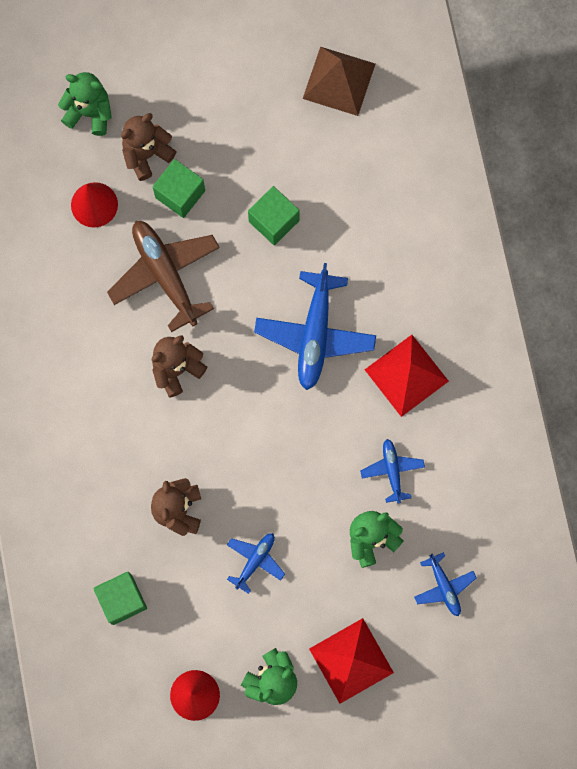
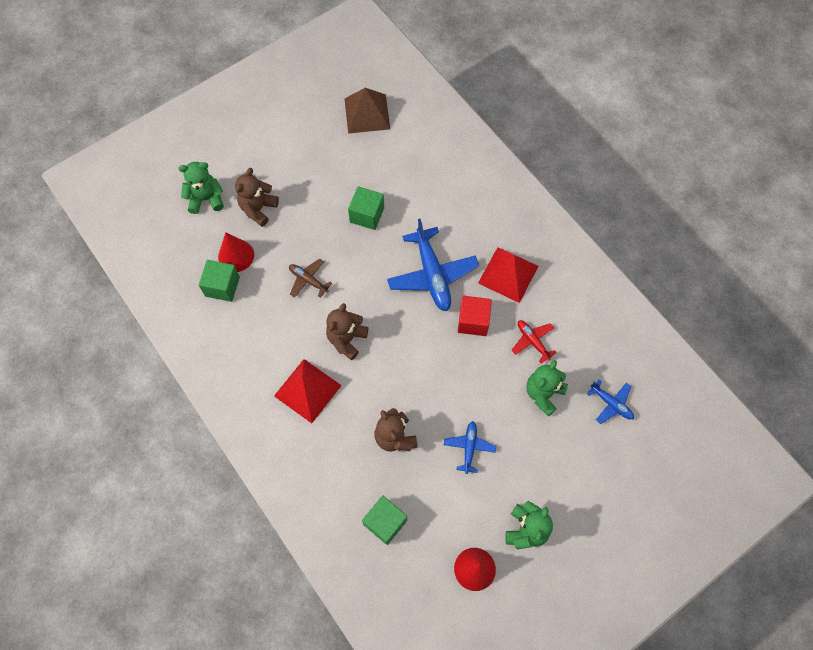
camera: 25 degrees left, 10 degrees down
brown plane [107,221,220,332] -> brown plane [289,259,332,298], size x0.52
green cube [153,159,205,218] -> green cube moved to [199,260,240,302]
red pyramid [309,618,394,704] -> red pyramid moved to [274,359,342,423]
blue plane [360,439,425,503] -> red plane [512,320,557,363]
none -> red cube [458,296,492,336]

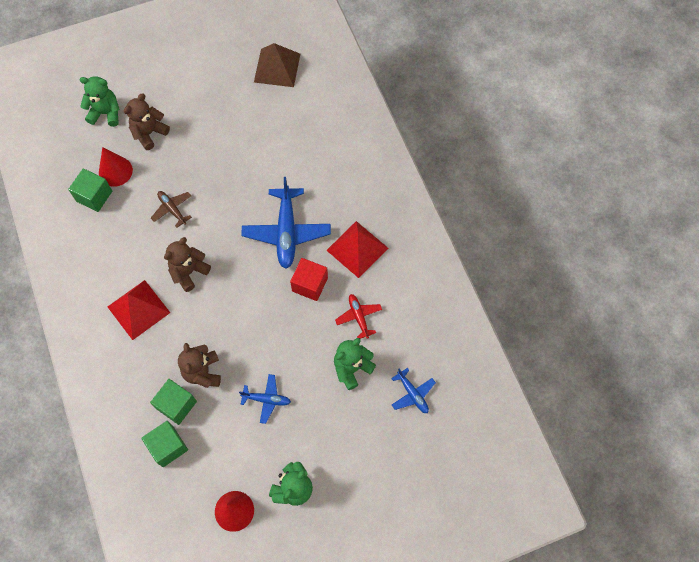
camera: 15 degrees right, 0 degrees up
green cube [348,186,384,230] -> green cube moved to [150,379,197,425]
blue plane [444,421,496,474] -> blue plane turned 75 degrees clockwise [239,374,291,424]

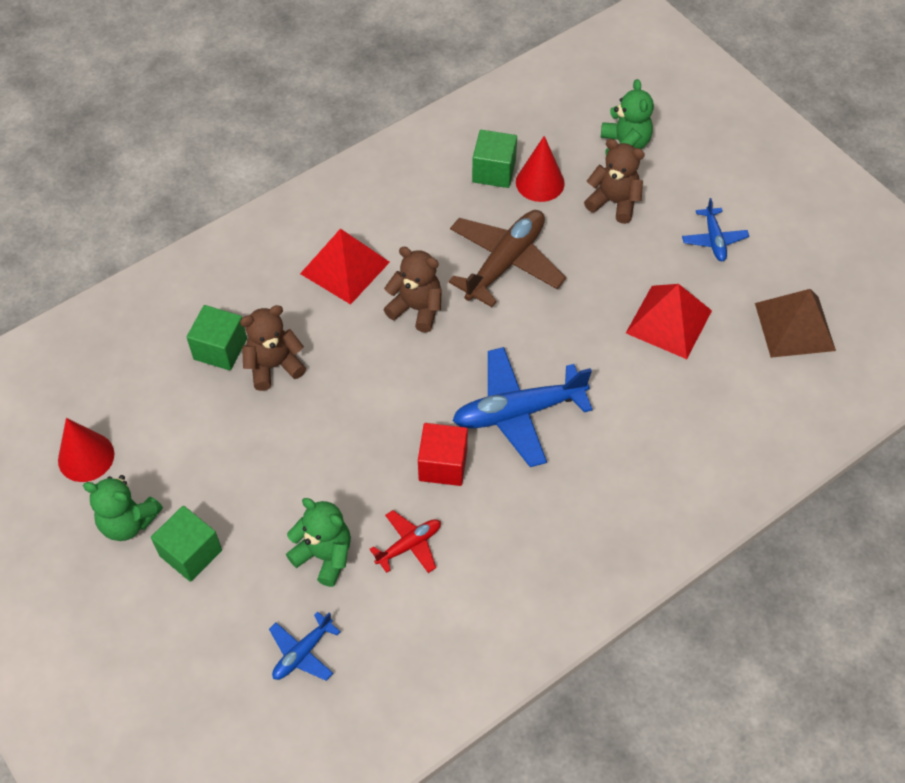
camera: 75 degrees right, 10 degrees down
green cube [141,421,188,467] -> green cube moved to [151,506,222,582]
brown plane [151,191,192,228] -> brown plane [448,210,566,307], size x1.91
blue plane [239,374,291,424] -> blue plane moved to [682,198,749,261]
red pyramid [326,221,389,278] -> red pyramid moved to [626,284,712,359]

